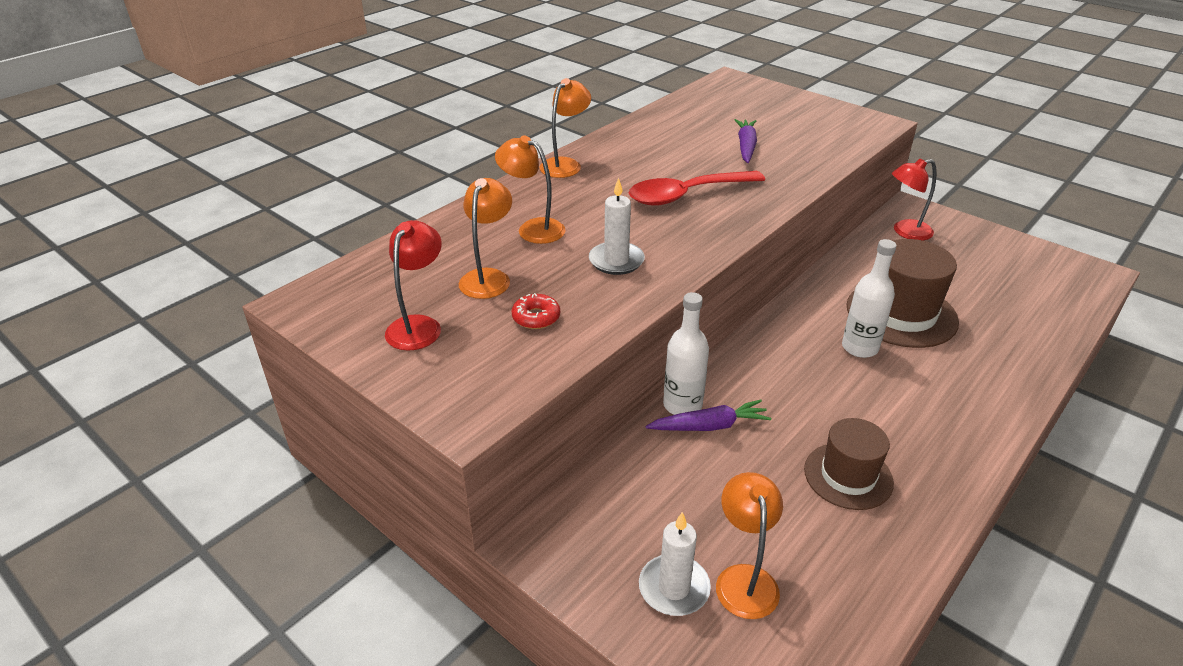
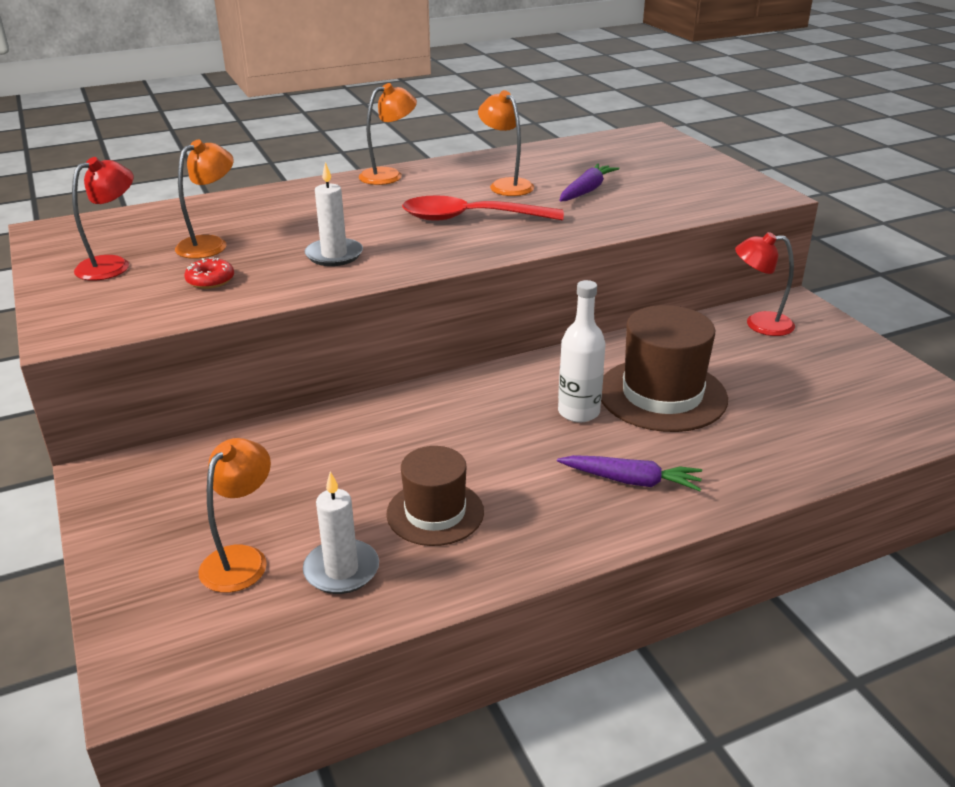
camera: 25 degrees right, 5 degrees down
orange lamp [495,136,566,244] -> orange lamp moved to [478,90,534,196]
white candle [639,512,711,616] -> white candle moved to [303,471,379,594]
purple carrot [646,400,771,431] -> purple carrot moved to [557,455,702,491]
white bottle [663,292,709,415] -> none

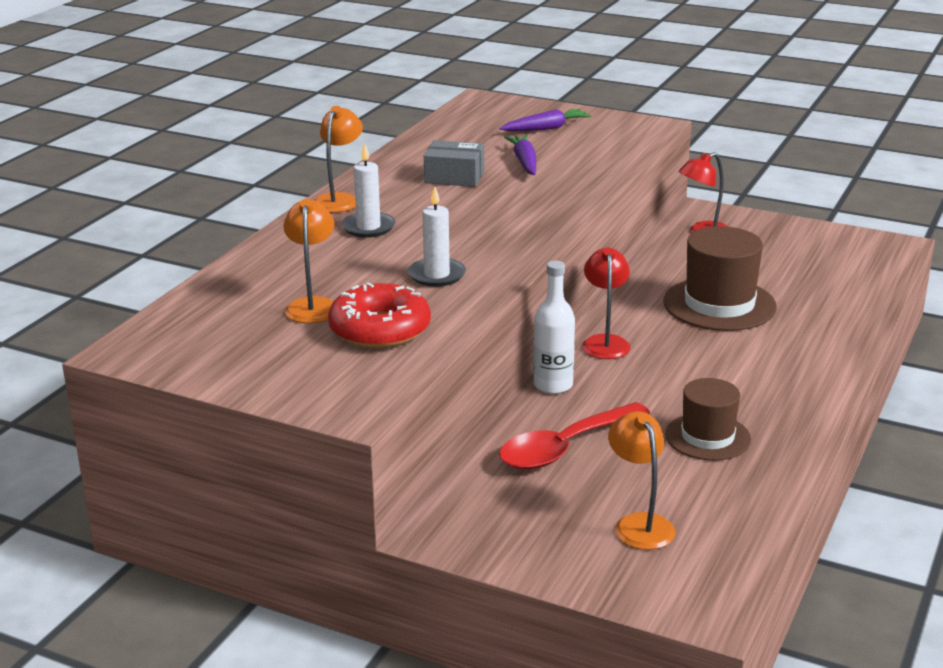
camera: 40 degrees left, 5 degrees down
red lamp [72,157,134,281] -> red lamp moved to [582,247,631,359]
red donut [184,258,234,289] -> red donut [328,282,431,348], size x2.06
white candle [303,471,379,594] -> white candle moved to [341,143,396,238]
red spoon [402,195,564,221] -> red spoon moved to [499,402,650,470]
orange lamp [478,90,534,196] -> grey box [424,140,484,187]
purple carrot [557,455,702,491] -> purple carrot moved to [500,109,591,131]
white bottle [558,280,605,422] -> white bottle moved to [533,261,575,394]

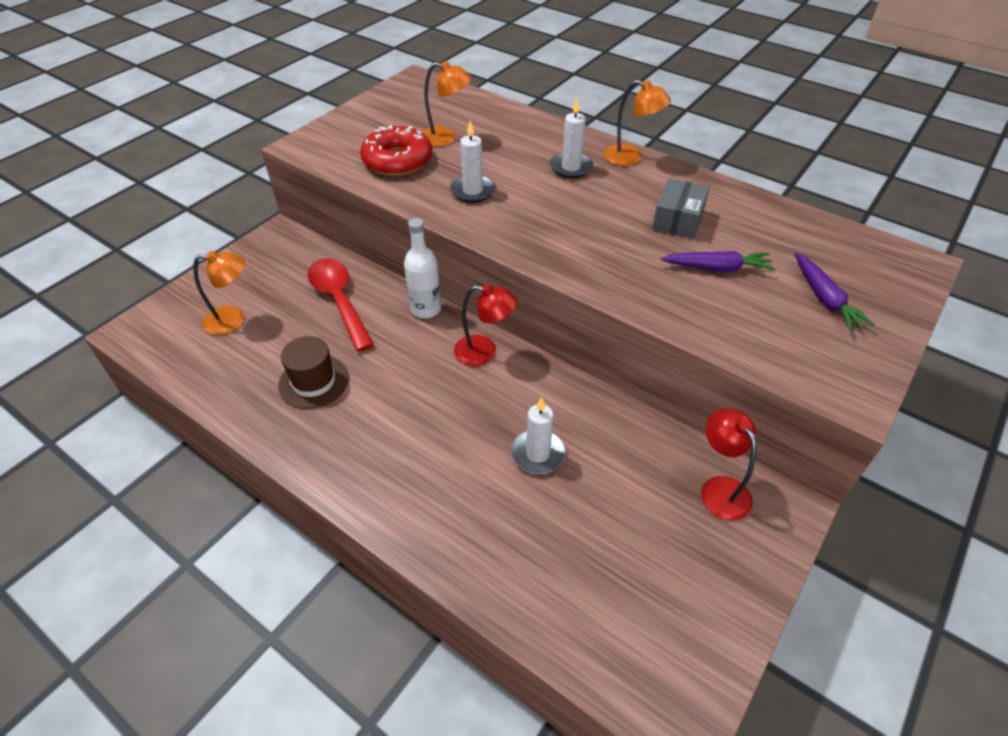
camera: 100 degrees right, 20 degrees up
brown hat [663,226,777,331] -> white candle [511,397,566,474]

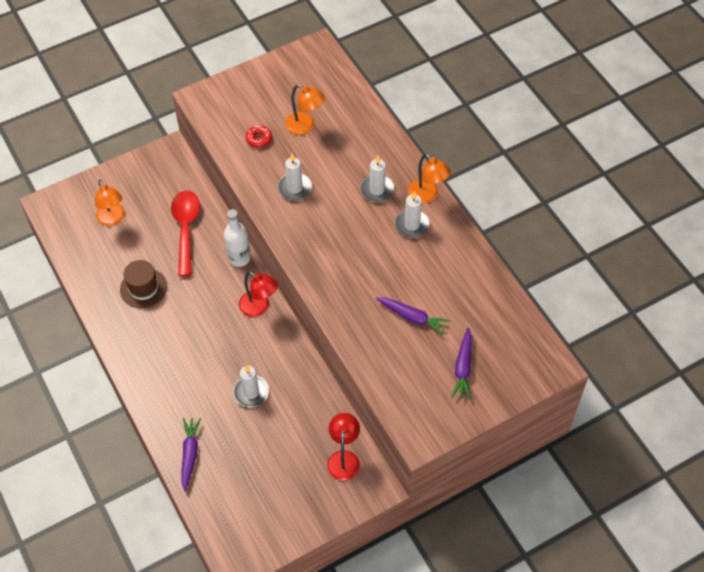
camera: 25 degrees right, 10 degrees up
orange lamp [193,251,245,335] -> orange lamp turned 45 degrees clockwise [95,180,125,226]
red donut [360,125,433,176] -> red donut [246,125,272,148], size x0.49
grey box [652,178,710,239] -> none
none -> purple carrot [182,418,201,492]
none -> white candle [395,191,430,238]

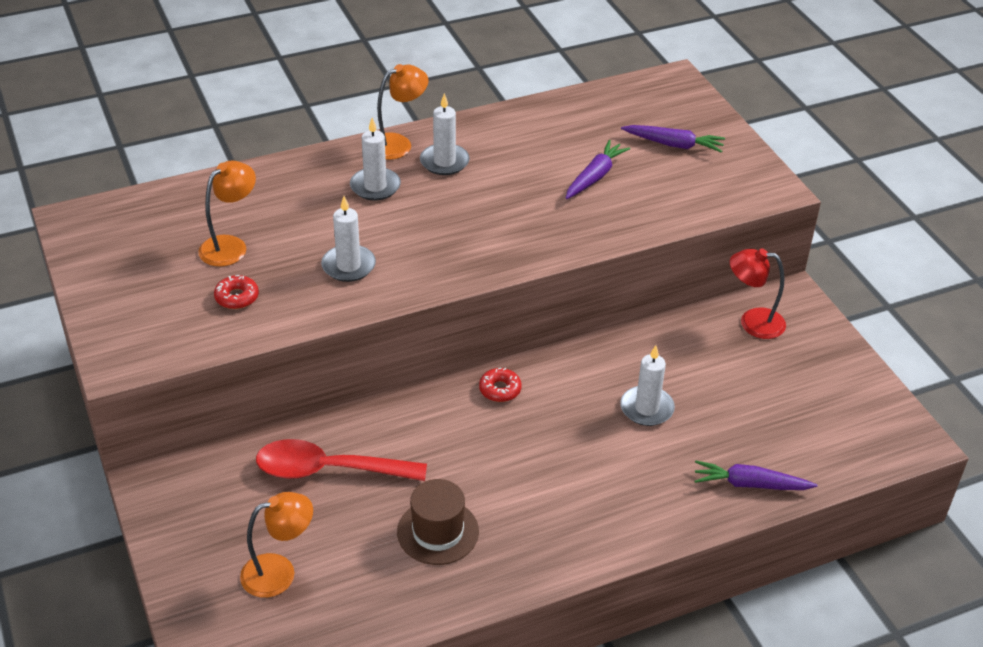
camera: 85 degrees left, 15 degrees down
white bottle [224,209,251,267] -> none
red lamp [239,272,278,317] -> red donut [479,368,522,402]

